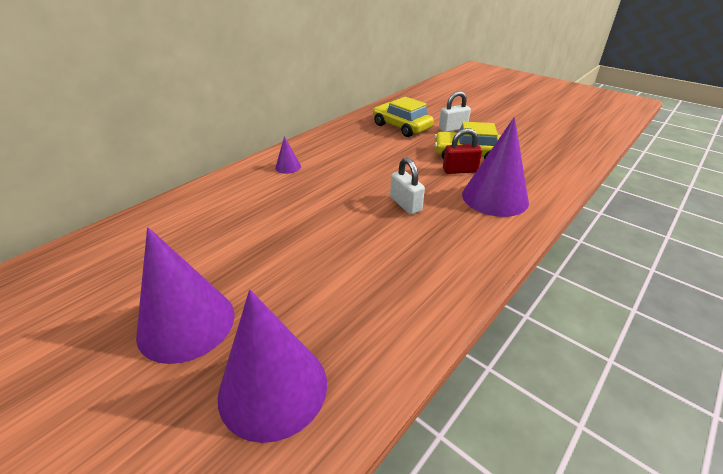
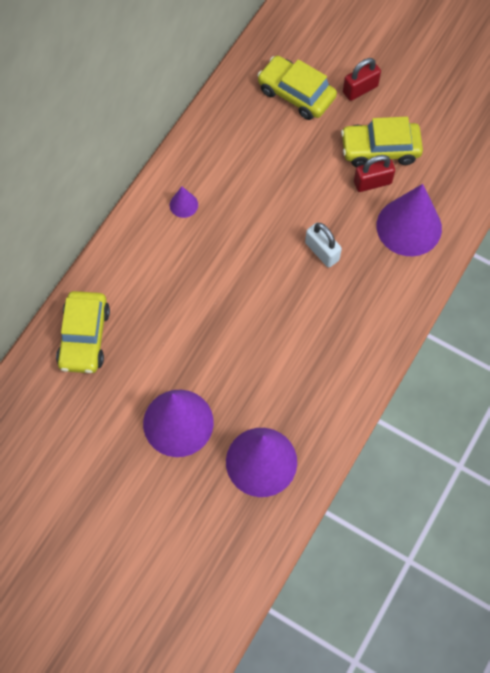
camera: 10 degrees left, 30 degrees up
white padlock [439,91,471,132] -> red padlock [343,58,381,101]
none -> yellow car [56,291,110,373]

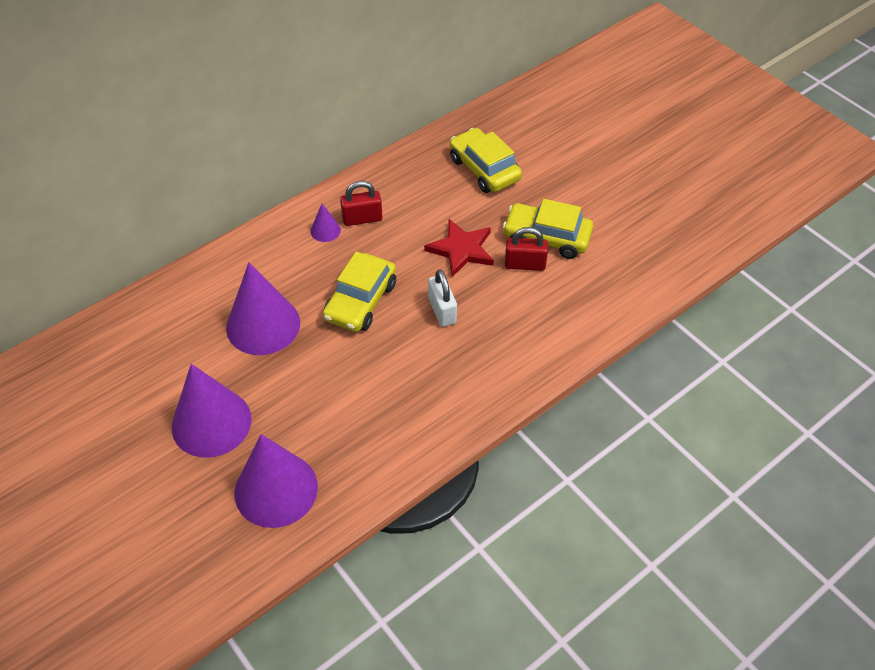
camera: 20 degrees right, 15 degrees down
yellow car [56,291,110,373] -> yellow car moved to [323,252,396,332]
red padlock [343,58,381,101] -> red padlock moved to [340,181,382,226]
purple cone [377,184,442,256] -> purple cone moved to [226,262,300,355]
none -> red star [424,219,494,277]

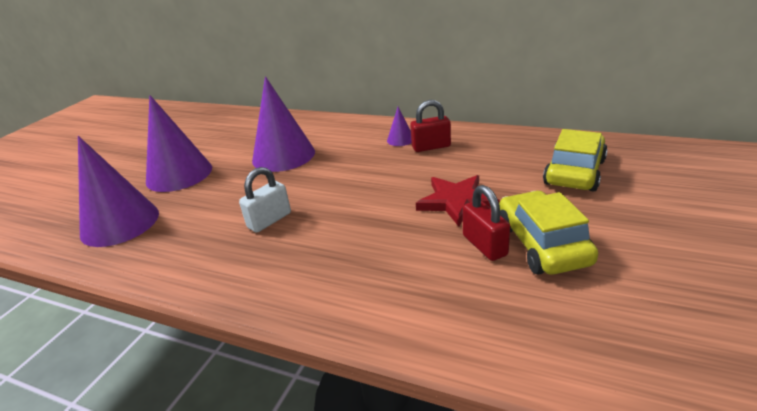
camera: 65 degrees right, 20 degrees down
yellow car [323,252,396,332] -> none
red padlock [340,181,382,226] -> red padlock turned 60 degrees counterclockwise [410,100,451,152]
white padlock [428,270,457,327] -> white padlock moved to [239,167,291,232]

